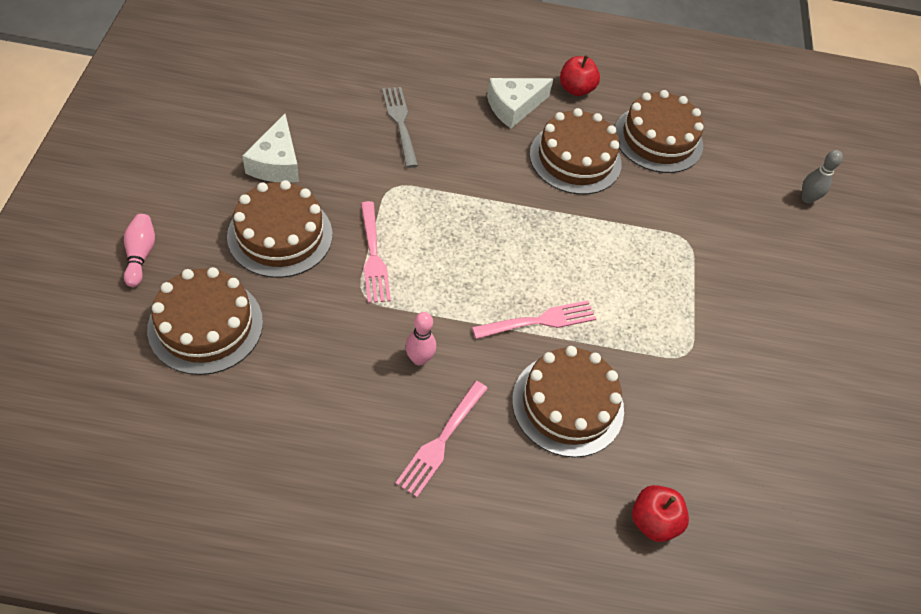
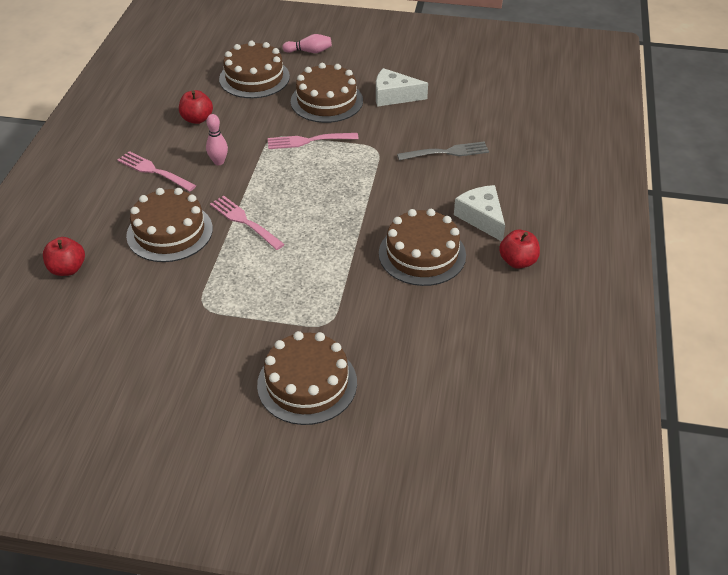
camera: 100 degrees right, 10 degrees down
pink fork [472,301,596,339] -> pink fork turned 150 degrees clockwise [210,196,285,250]
brown cake [615,90,704,173] -> brown cake moved to [257,331,357,425]
grey bowling pin [801,150,843,204] -> none
none -> red apple [179,90,213,124]

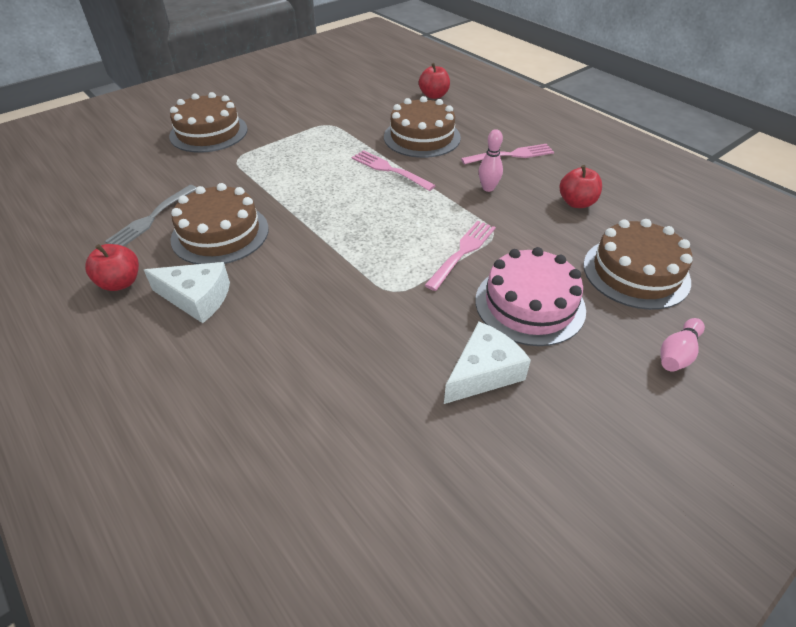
camera: 130 degrees right, 0 degrees up
pink fork [210,196,285,250] -> pink fork turned 135 degrees counterclockwise [352,150,436,191]
brown cake [291,63,363,123] -> pink cake [476,247,586,346]
grey fork [397,141,489,161] -> grey fork moved to [105,185,197,246]

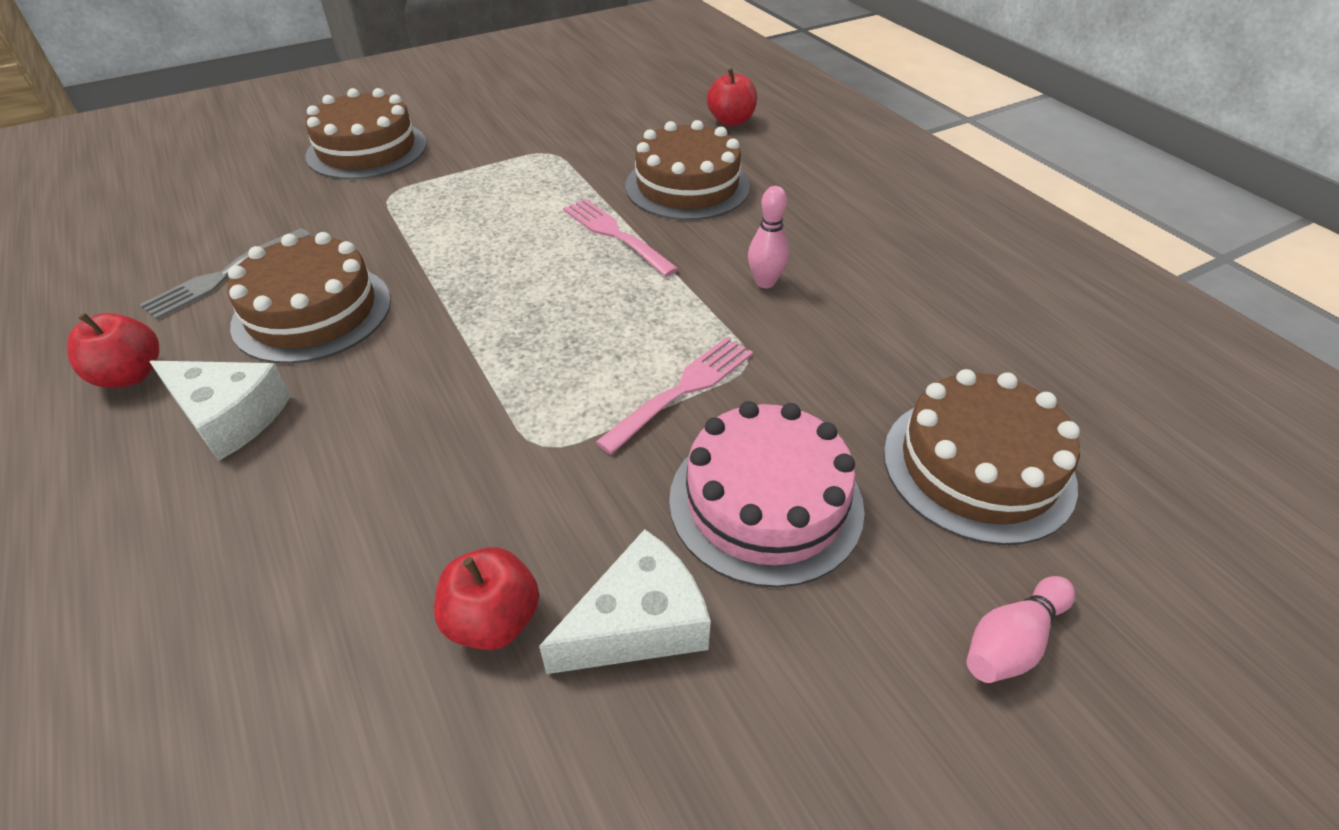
camera: 10 degrees right, 0 degrees up
pink fork [461,144,554,164] -> none
red apple [560,165,602,208] -> red apple moved to [434,547,540,650]

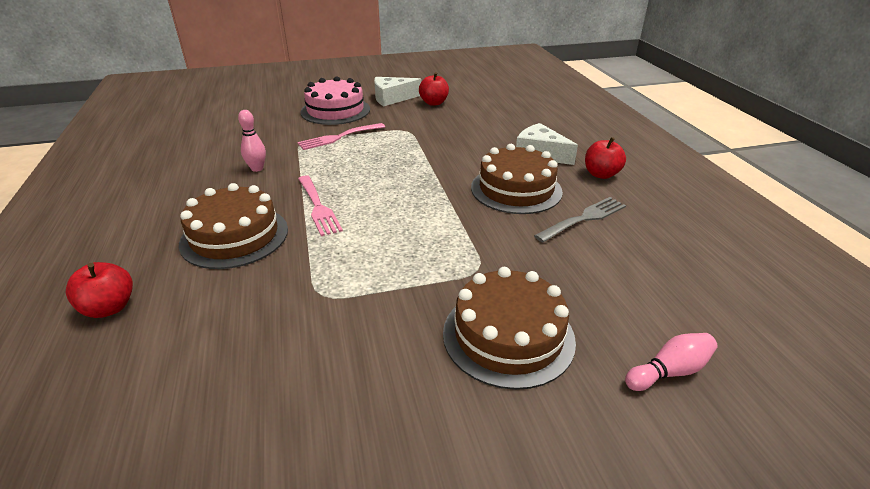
camera: 165 degrees left, 10 degrees down
brown cake [884,369,1080,545] -> none
pink bowling pin [966,576,1075,683] -> pink bowling pin moved to [625,333,717,391]

